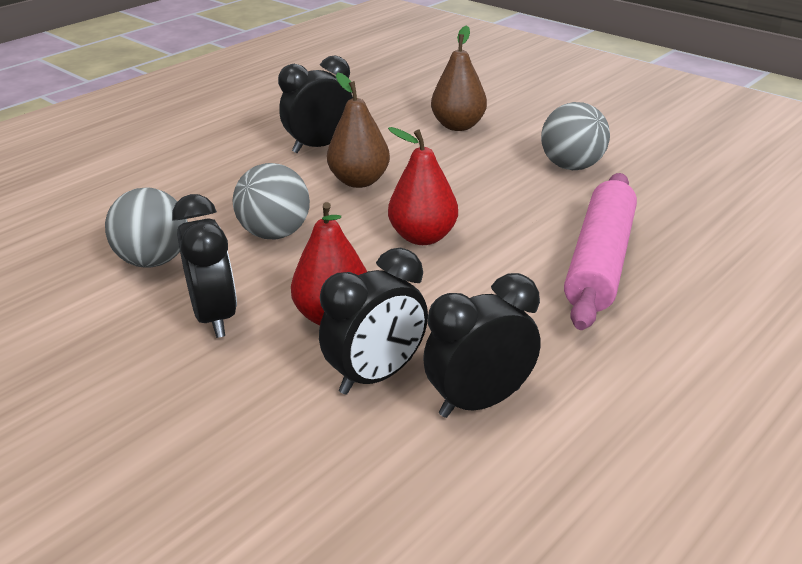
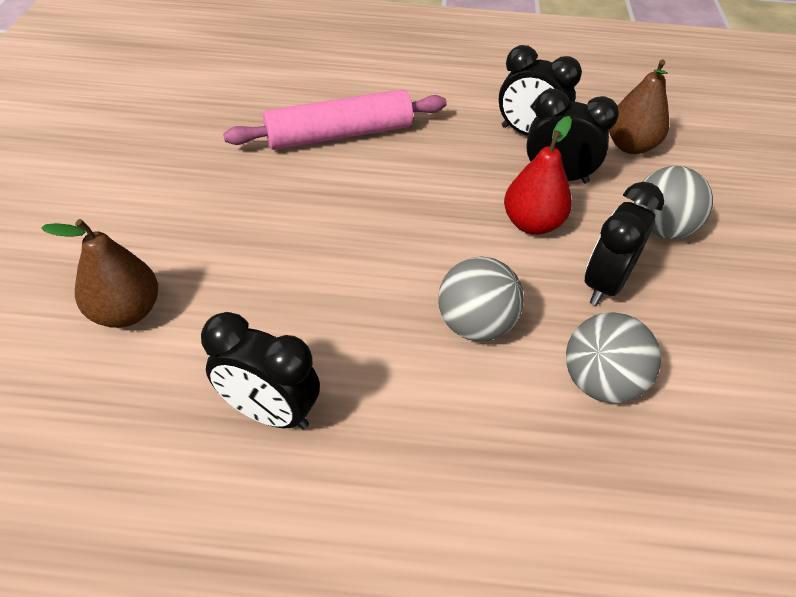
camera: 130 degrees left, 15 degrees up
brown pear [327,73,390,188] -> brown pear moved to [609,60,669,154]
red pear [388,127,458,245] -> none
grey ball [541,102,610,170] -> grey ball moved to [634,166,713,239]

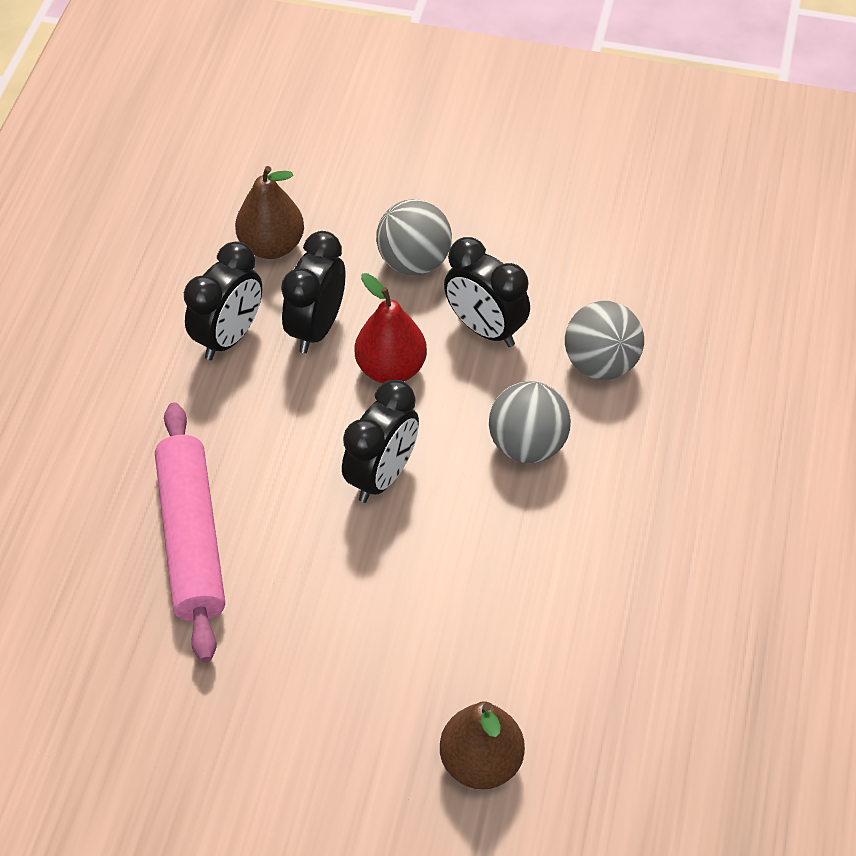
camera: 80 degrees left, 5 degrees up
black clock [201,312,320,430] -> black clock moved to [342,380,419,503]

